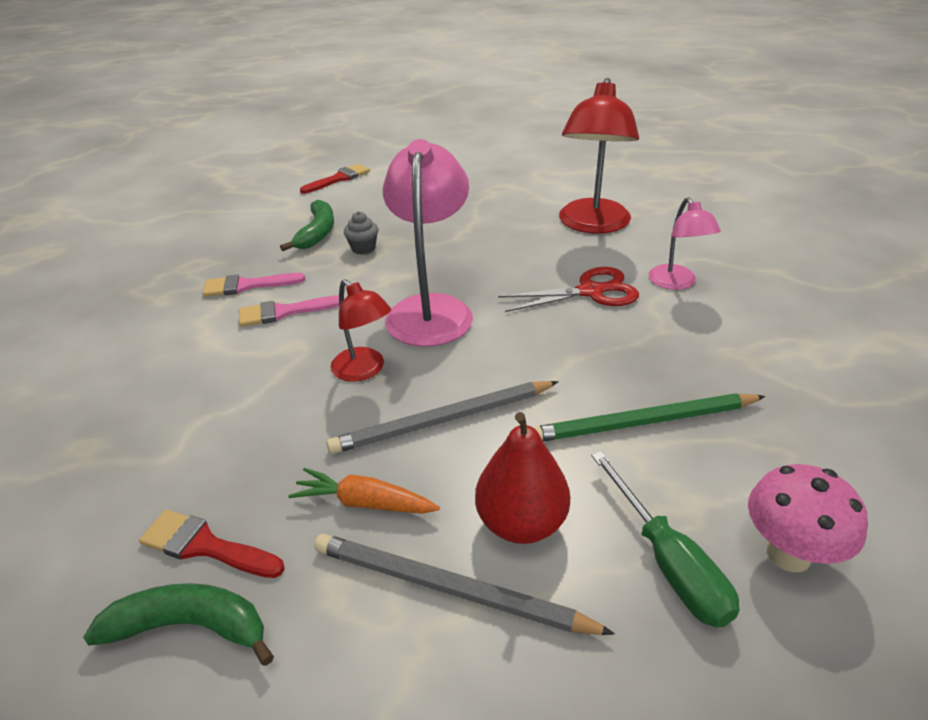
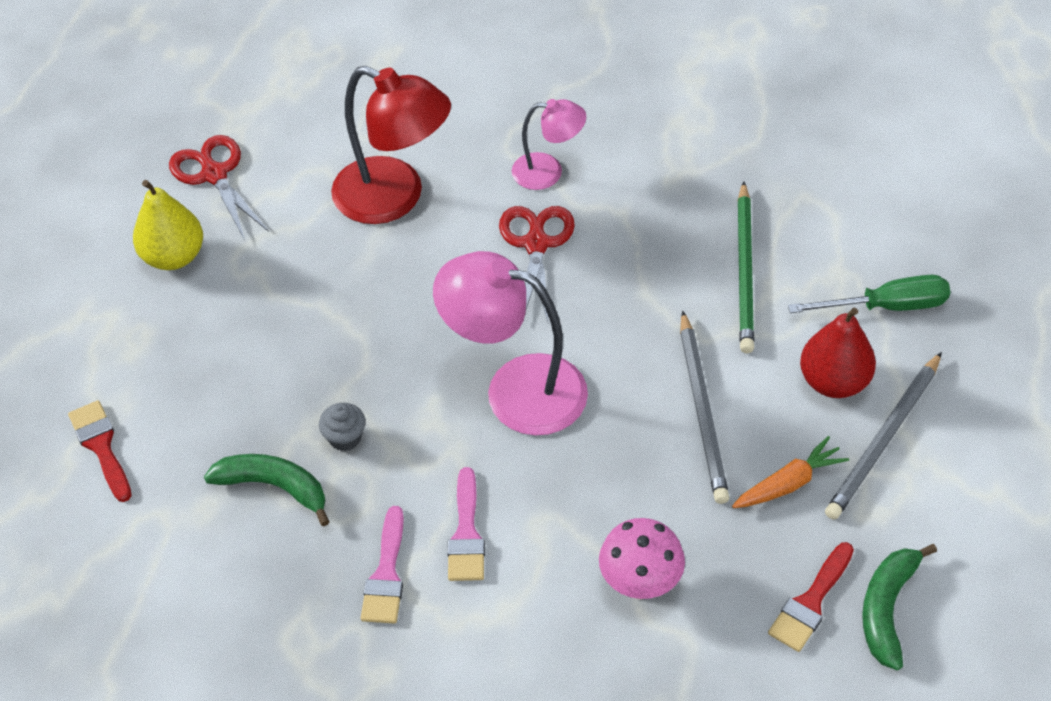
camera: 75 degrees left, 15 degrees up
orange carrot [288,468,440,514] -> orange carrot turned 150 degrees counterclockwise [732,436,849,508]
red lamp [331,279,391,382] -> none
pink mushroom [748,464,868,572] -> pink mushroom moved to [599,518,685,599]
none -> yellow pear [133,180,203,270]
none -> red scissors [169,135,269,240]

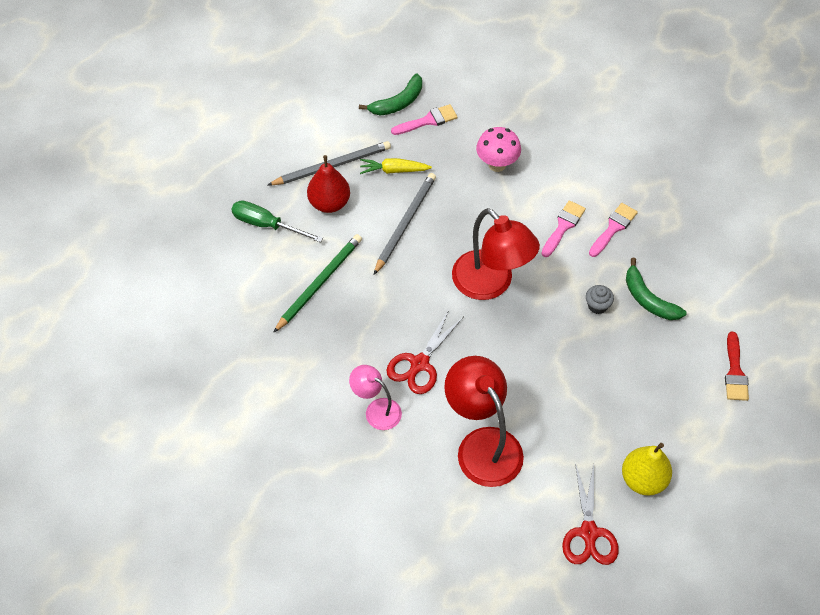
camera: 150 degrees left, 5 degrees up
pink lamp [433,251,588,436] -> red lamp [452,208,540,300]
orange carrot [732,436,849,508] -> yellow carrot [360,158,432,174]
red brush [768,542,854,652] -> pink brush [391,104,458,135]

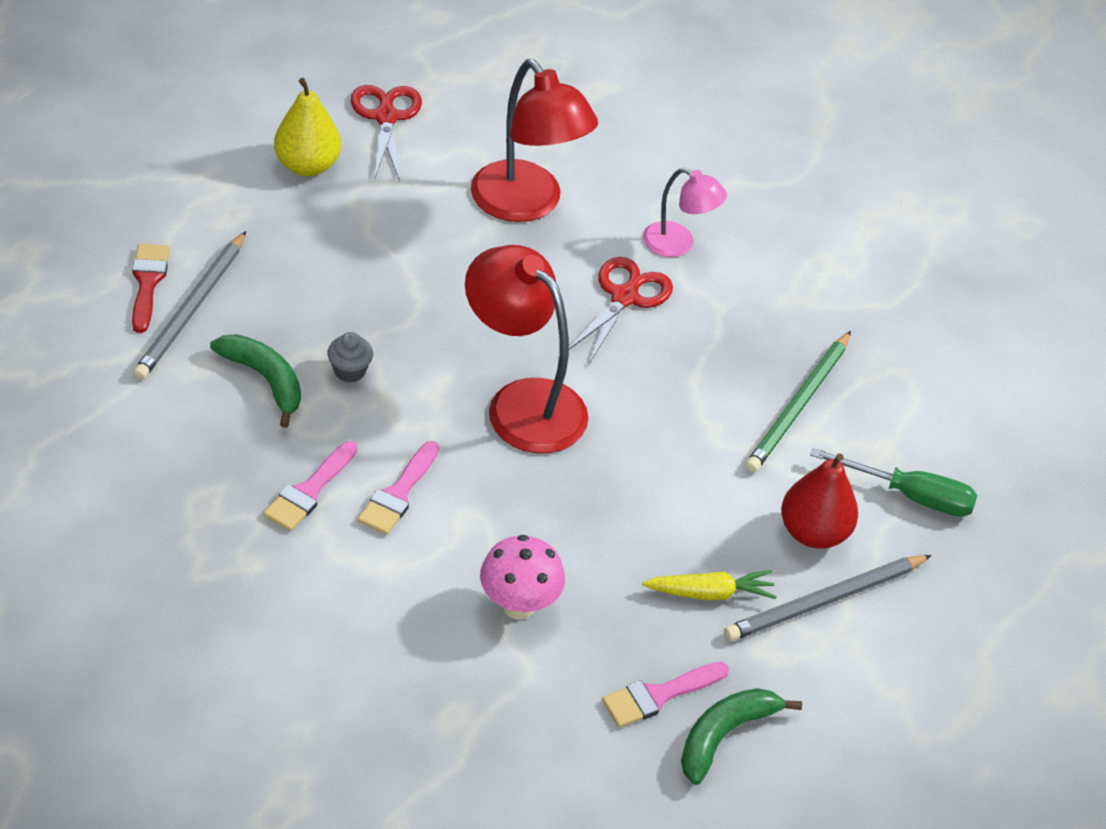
camera: 170 degrees right, 10 degrees down
grey pencil [374,173,436,275] -> grey pencil moved to [133,231,246,380]

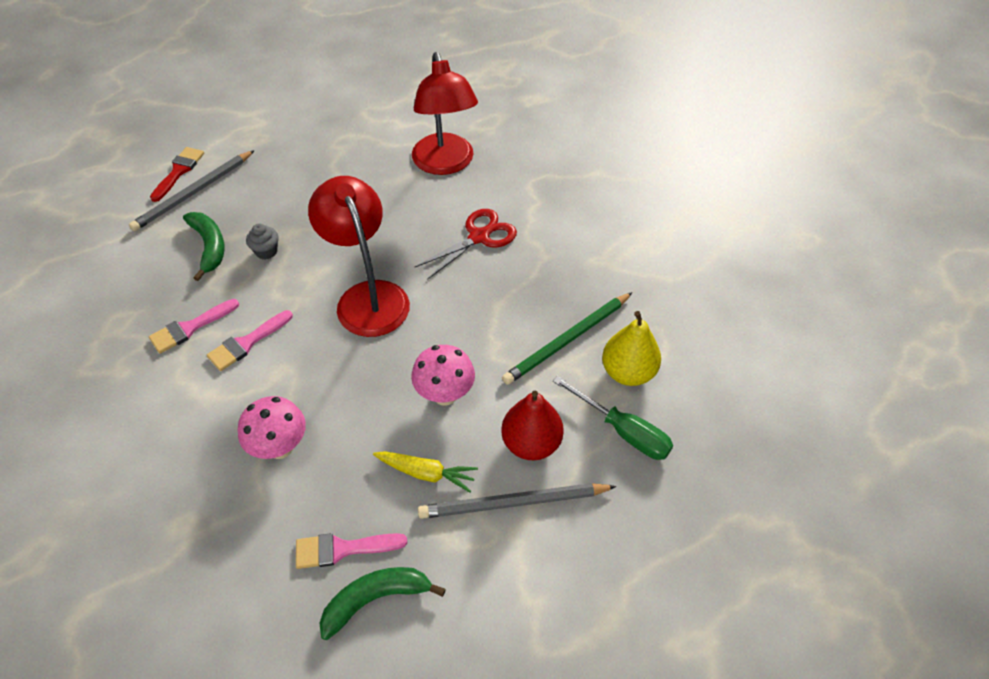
camera: 25 degrees right, 5 degrees up
yellow pear [274,78,341,176] -> yellow pear moved to [602,311,661,386]
red scissors [351,85,422,181] -> none
pink lamp [643,168,727,257] -> none
none -> pink mushroom [411,345,475,406]

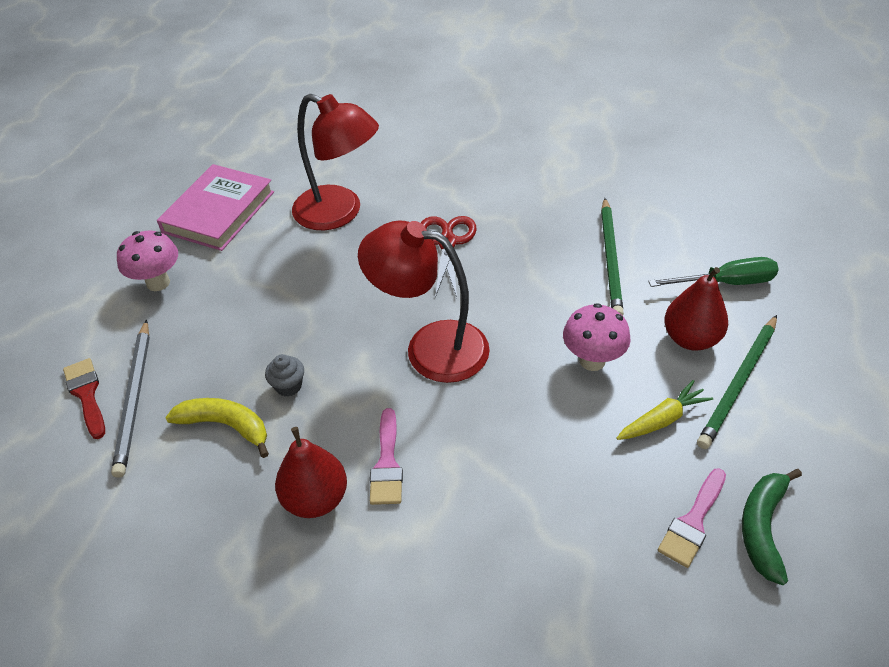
camera: 45 degrees left, 5 degrees down
pink brush [149,299,239,354] -> red pear [275,427,347,518]
green banana [183,212,225,281] -> yellow banana [165,398,269,458]
pink mushroom [238,396,306,459] -> pink mushroom moved to [117,230,178,291]
grey pencil [418,483,617,519] -> green pencil [697,315,777,449]
yellow pear [602,311,661,386] -> none
none -> pink book [157,164,274,251]

